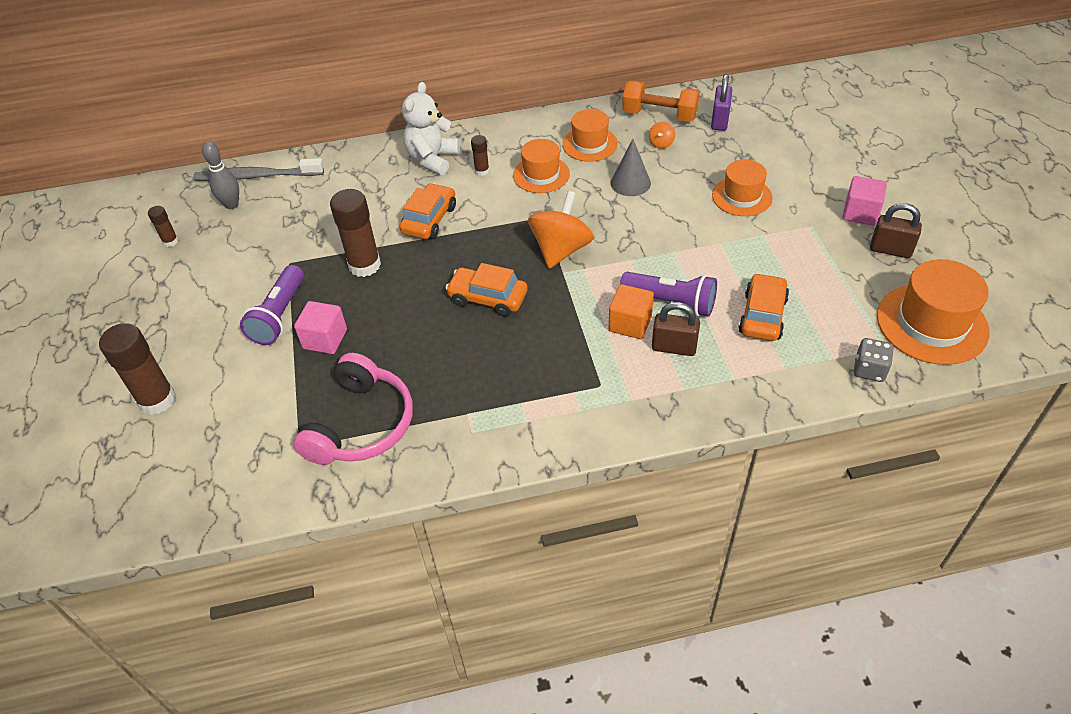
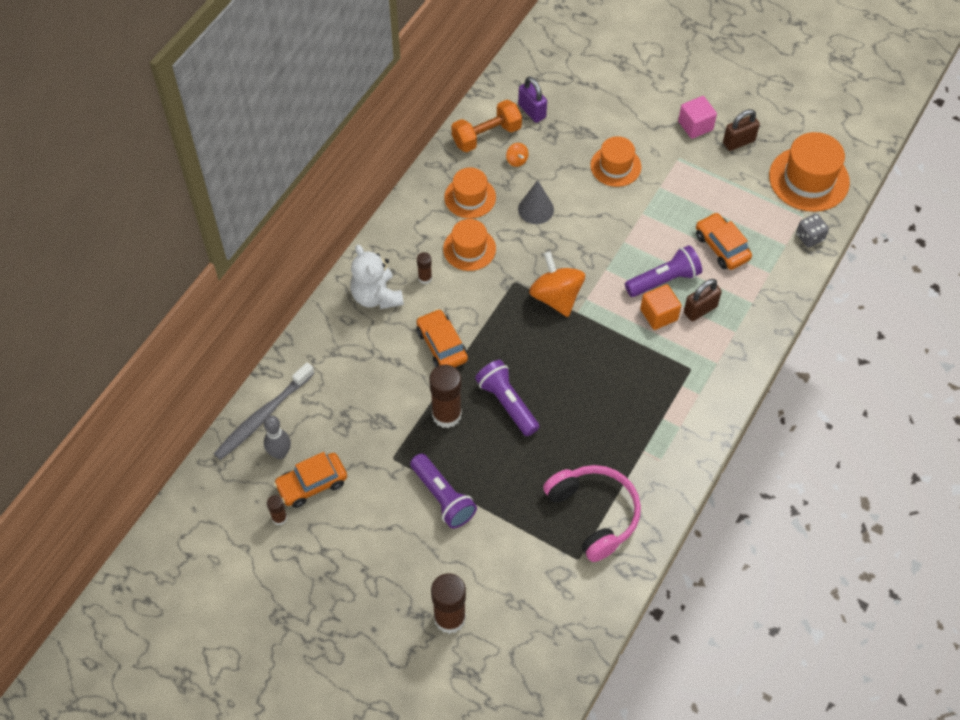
camera: 50 degrees left, 10 degrees up
pink cube [294,301,347,354] -> none
orange car [445,263,528,317] -> orange car moved to [274,452,347,508]
none -> purple flashlight [475,360,540,436]

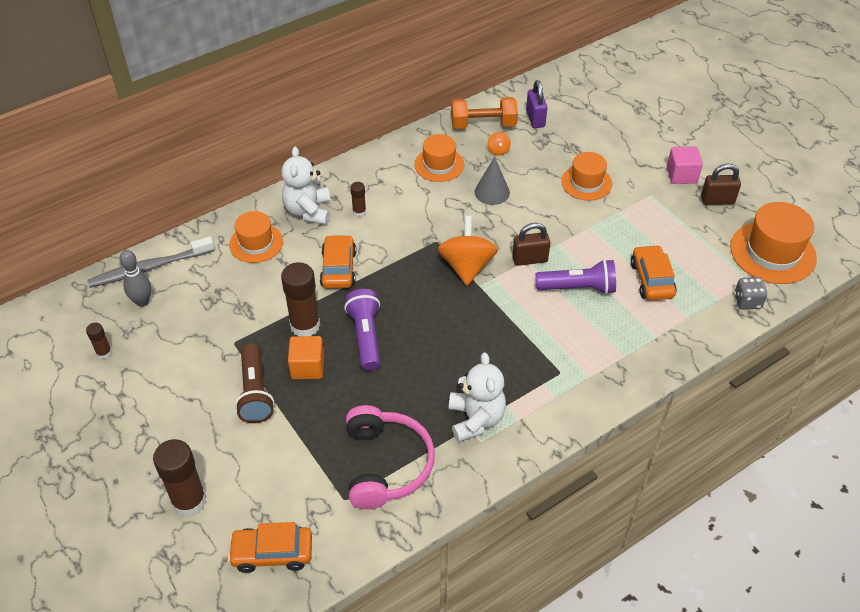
camera: 25 degrees right, 10 degrees down
orange car [274,452,347,508] -> orange car moved to [228,522,312,573]
purple flashlight [410,454,477,529] -> brown flashlight [235,343,274,423]
orange hat [443,219,496,271] -> orange hat moved to [229,211,283,263]
orange cube [640,284,681,330] -> orange cube moved to [288,336,324,379]
brown padlock [684,279,722,321] -> brown padlock moved to [512,223,550,266]
none -> white teddy bear [449,352,506,442]

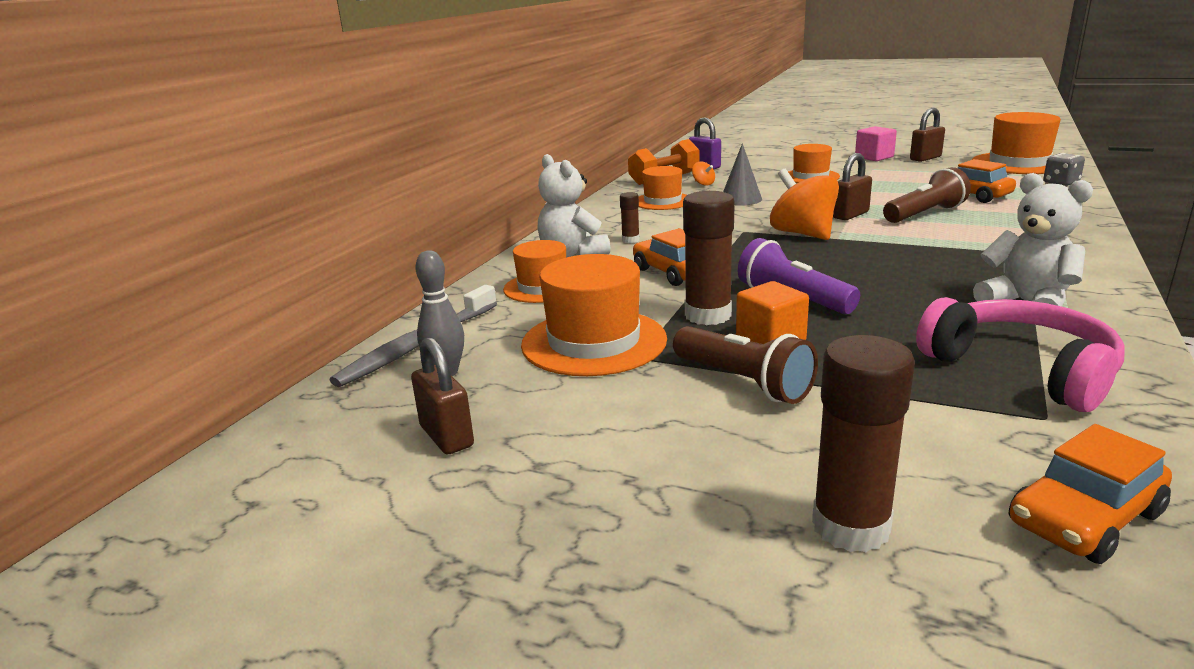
camera: 30 degrees left, 25 degrees down
brown glue stick [86,323,112,359] -> brown padlock [411,337,474,454]
purple flashlight [536,259,616,294] -> brown flashlight [883,167,971,223]
none -> orange hat [521,254,667,376]

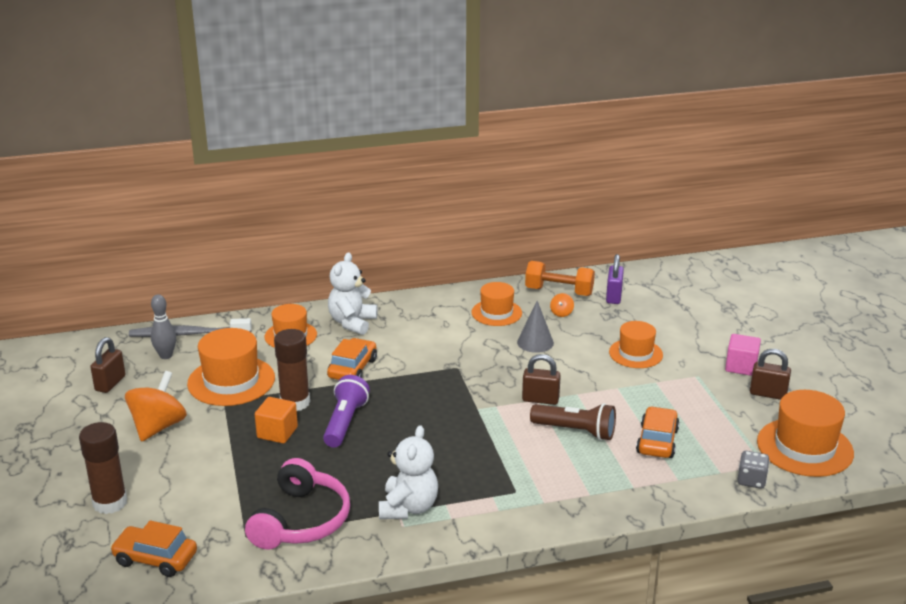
camera: 50 degrees right, 5 degrees up
brown glue stick [620,192,640,243] -> none
brown flashlight [673,326,818,404] -> none
orange spinning top [770,169,839,240] -> orange spinning top moved to [125,371,187,442]

